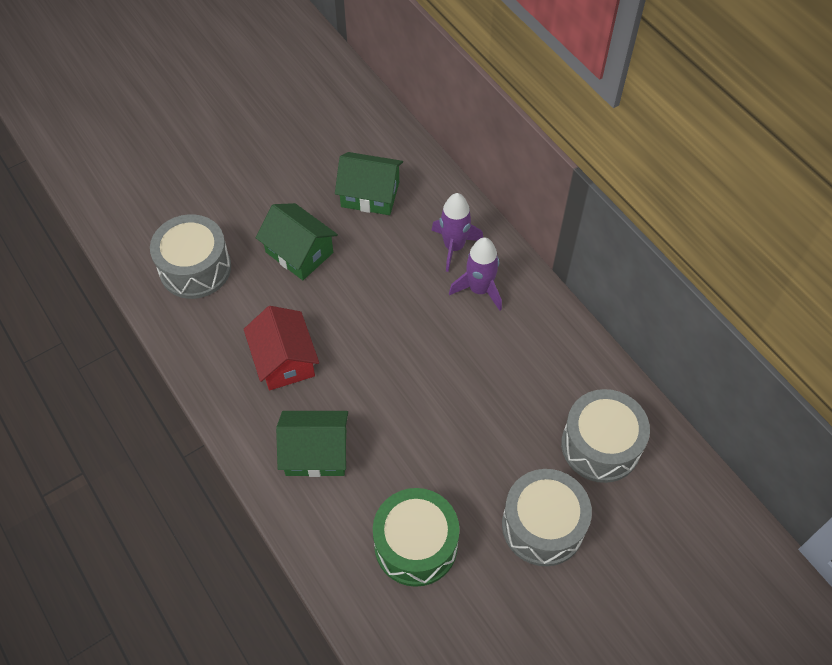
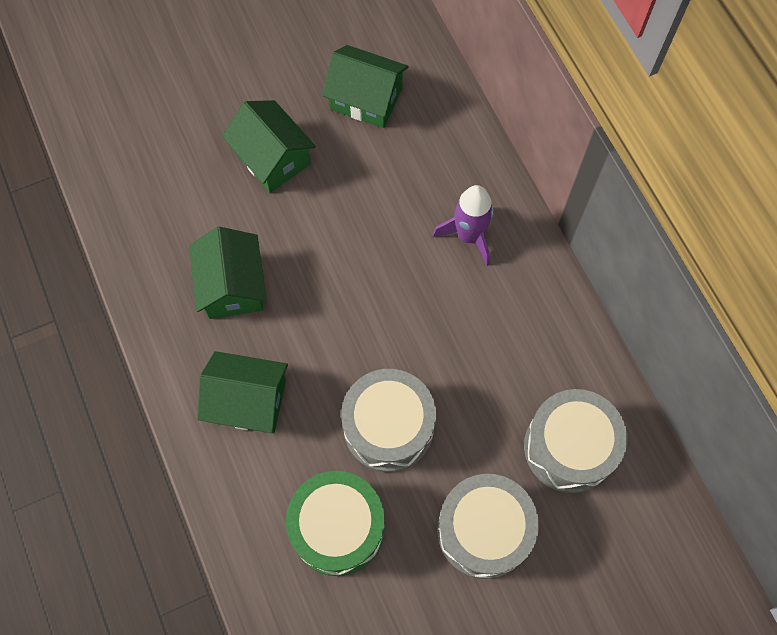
camera: 10 degrees right, 10 degrees up
grey drum [150,214,231,299] -> grey drum moved to [341,369,436,472]
red house [244,306,319,390] -> green house [189,227,266,319]
purple rocket [432,193,483,272] -> none

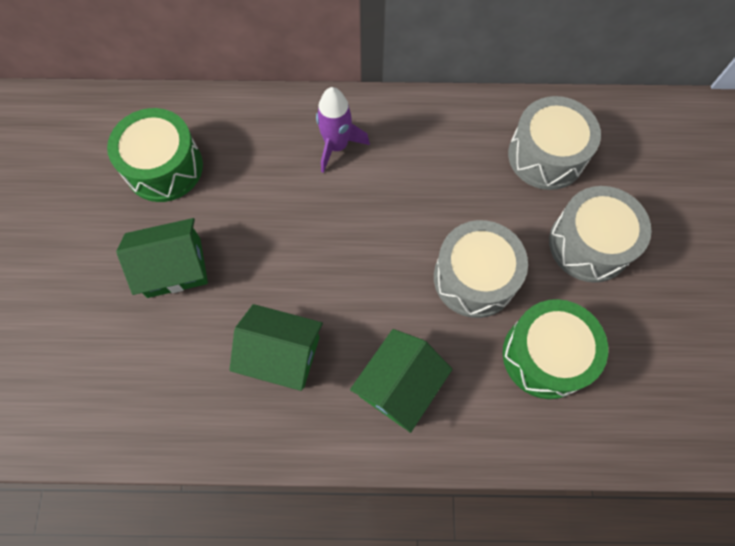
camera: 65 degrees left, 0 degrees up
green house [322,45,409,128] -> green drum [107,108,203,202]

